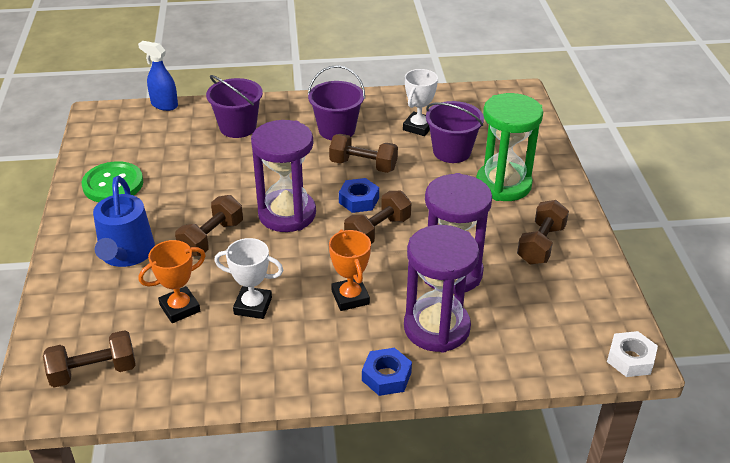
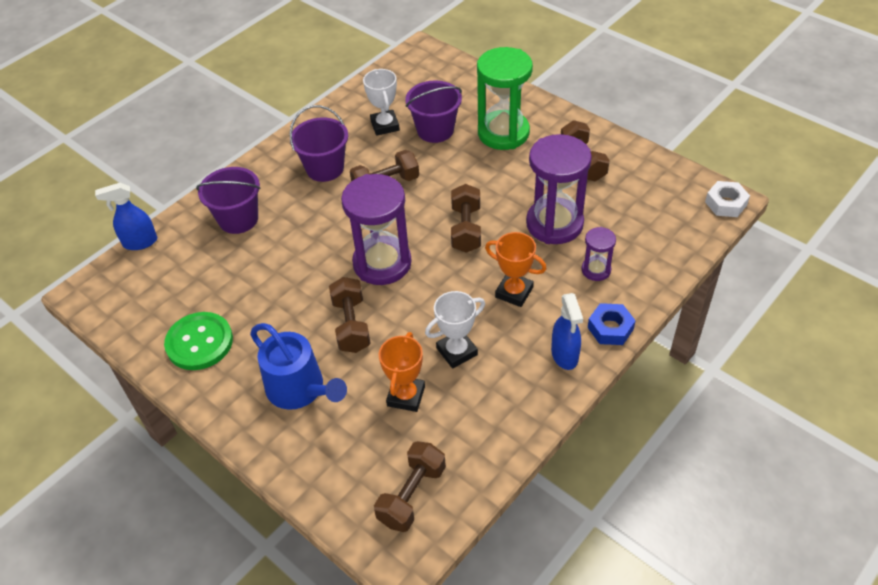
camera: 40 degrees left, 10 degrees up
blue nut [339,178,379,213] -> none
purple hourglass [404,225,479,353] -> purple hourglass [582,227,616,281], size x0.49
none -> blue spray bottle [551,293,583,370]

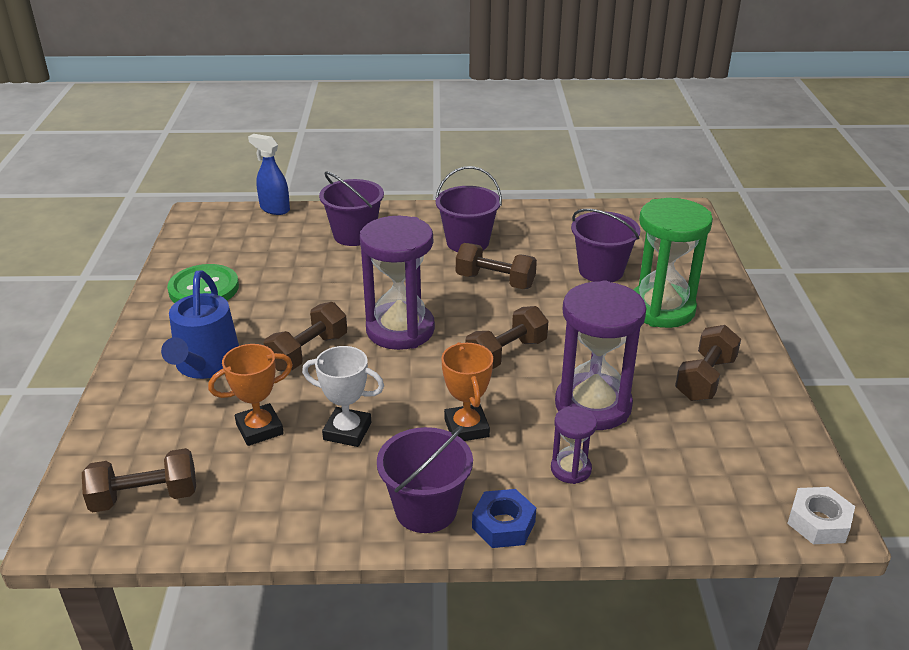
camera: 45 degrees right, 15 degrees down
white trophy [363,69,400,136] -> none
blue spray bottle [551,293,583,370] -> purple bucket [377,426,473,533]

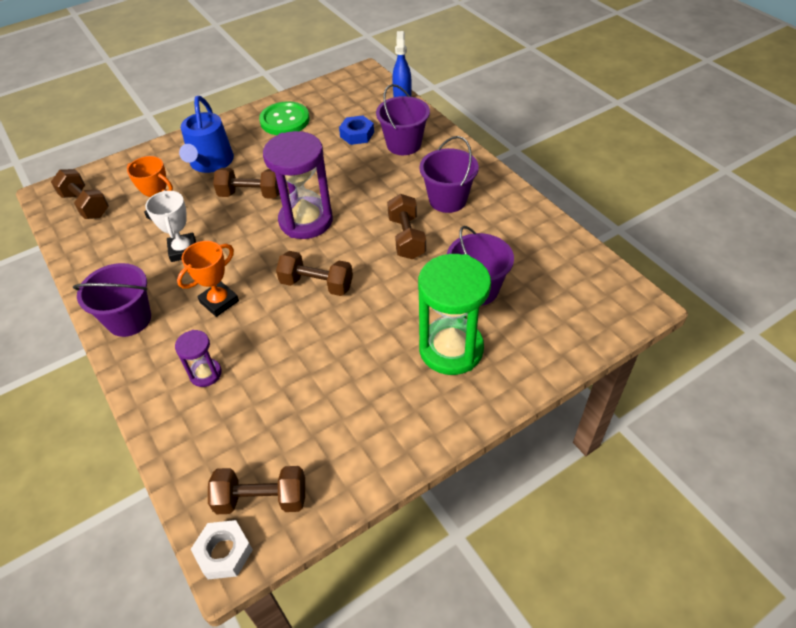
camera: 60 degrees right, 15 degrees up
blue watering can [161,270,239,379] -> blue watering can turned 60 degrees counterclockwise [179,96,234,173]
blue nut [472,489,536,548] -> blue nut moved to [339,115,374,145]
purple hourglass [555,280,646,430] -> none
brown dumbbell [675,325,741,401] -> brown dumbbell moved to [208,466,305,514]

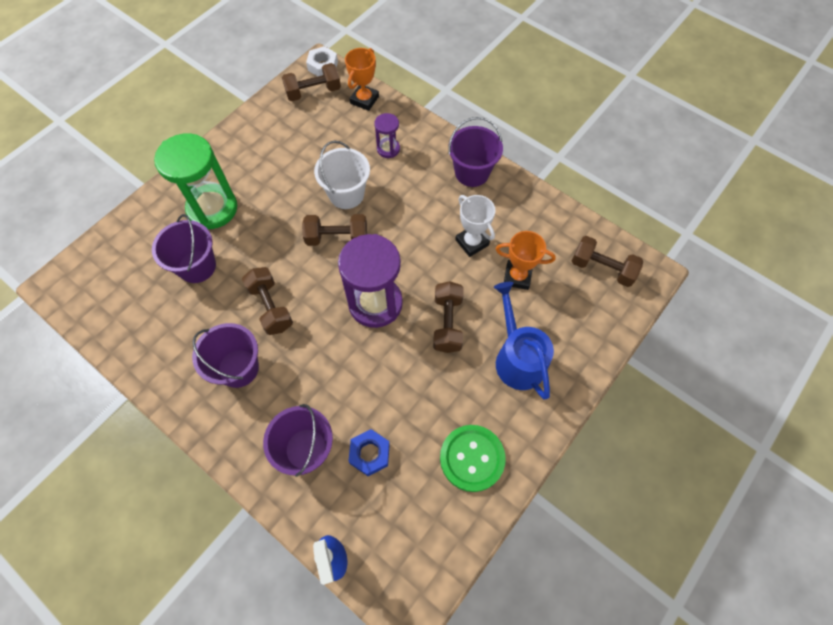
camera: 160 degrees right, 15 degrees up
orange trophy [177,241,239,317] -> orange trophy moved to [345,48,379,111]
brown dumbbell [213,168,280,199] -> brown dumbbell turned 75 degrees counterclockwise [433,281,464,353]
none -> white bucket [314,141,370,209]

